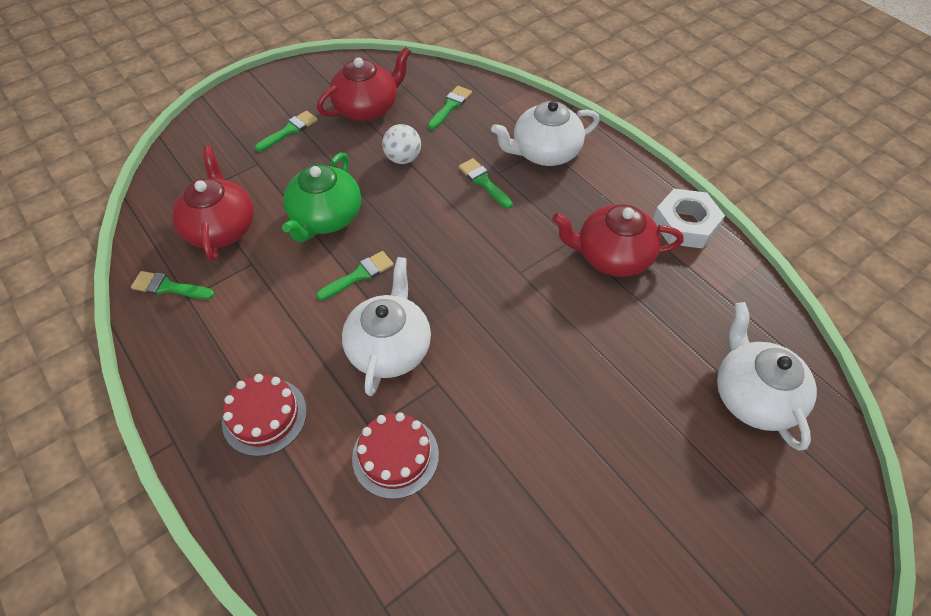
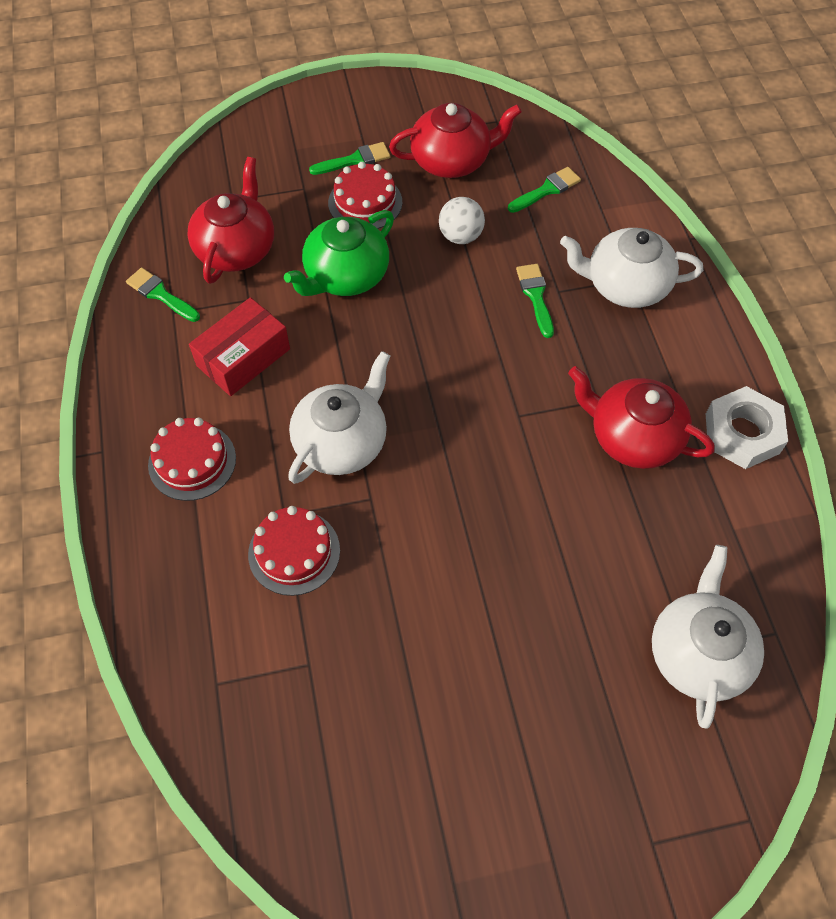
camera: 25 degrees right, 5 degrees up
green brush [316,251,394,300] -> none
none -> red box [189,297,290,396]
none -> red cake [328,162,402,229]

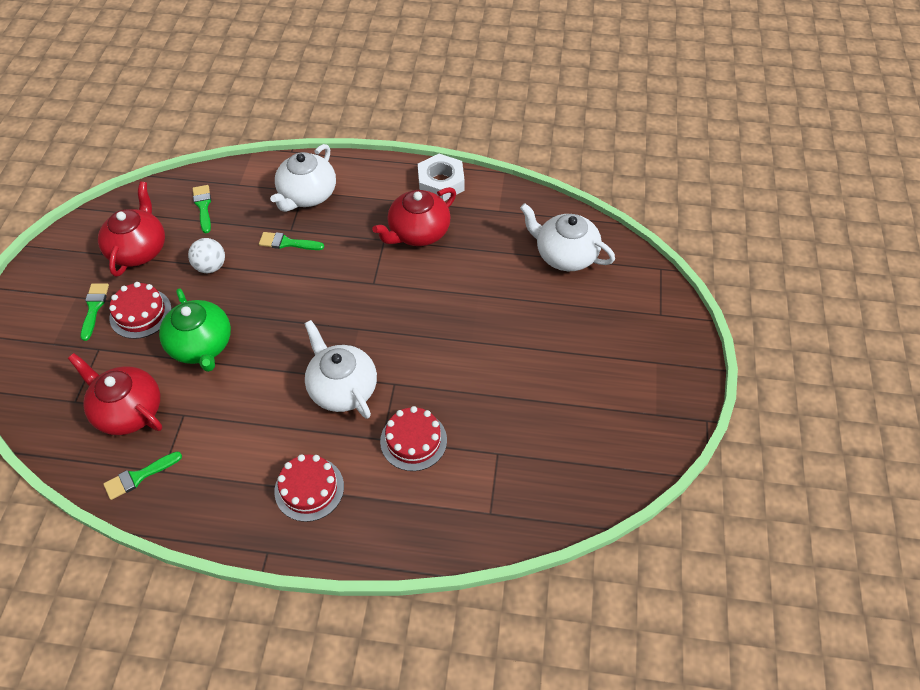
camera: 70 degrees left, 5 degrees down
red box [189,297,290,396] -> none

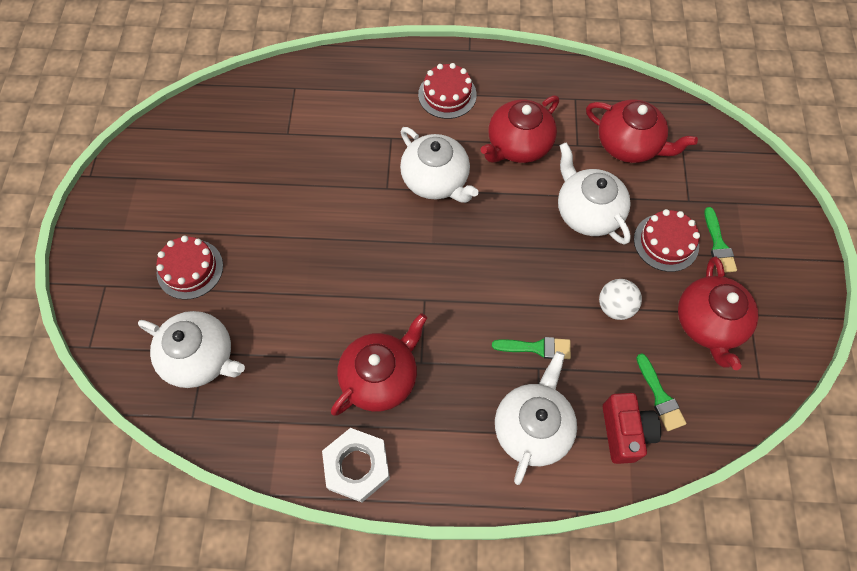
camera: 175 degrees right, 10 degrees up
green brush [103,451,182,500] -> none
green teapot [159,288,231,372] -> white teapot [558,142,631,245]
red cake [380,406,447,471] -> red cake moved to [156,236,223,300]
none -> red teapot [480,95,559,163]
none -> red camera [603,393,661,464]

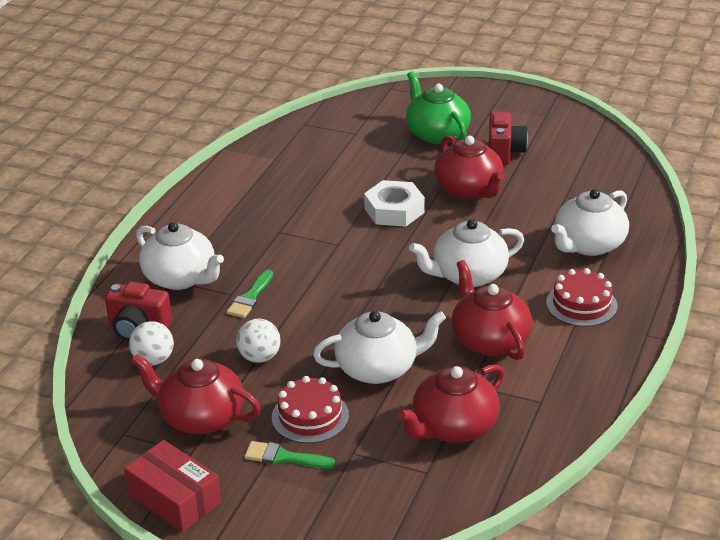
camera: 110 degrees right, 30 degrees down
white teapot [138,311,245,388] -> white teapot moved to [551,189,629,256]
red cake [156,236,223,300] -> green teapot [406,71,471,144]
white nut [322,428,390,503] -> white nut moved to [364,180,425,226]
red teapot [331,313,427,416] -> red teapot moved to [434,135,504,199]
green brush [636,353,687,431] -> white ball [129,321,174,366]
none -> red box [124,440,221,532]
none -> red camera [489,111,528,165]

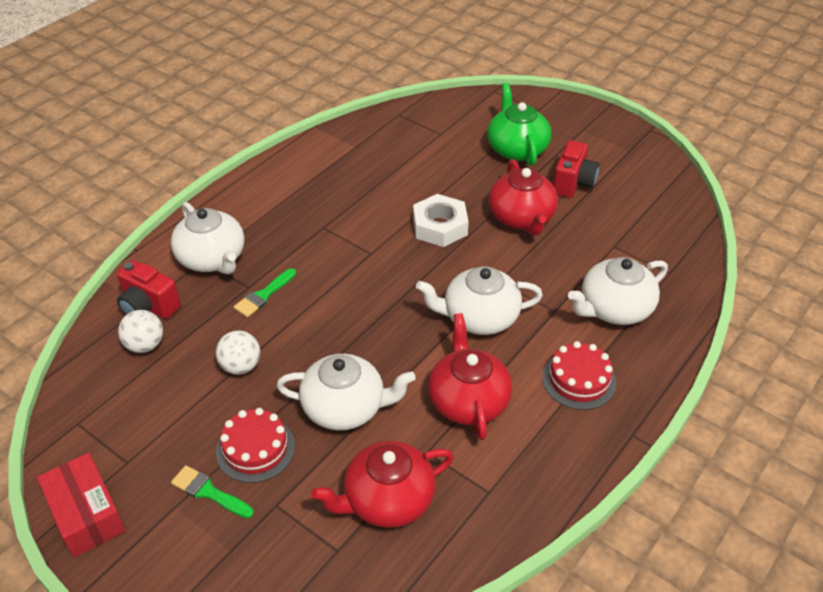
camera: 15 degrees right, 10 degrees up
red teapot [131,354,261,434] -> none

